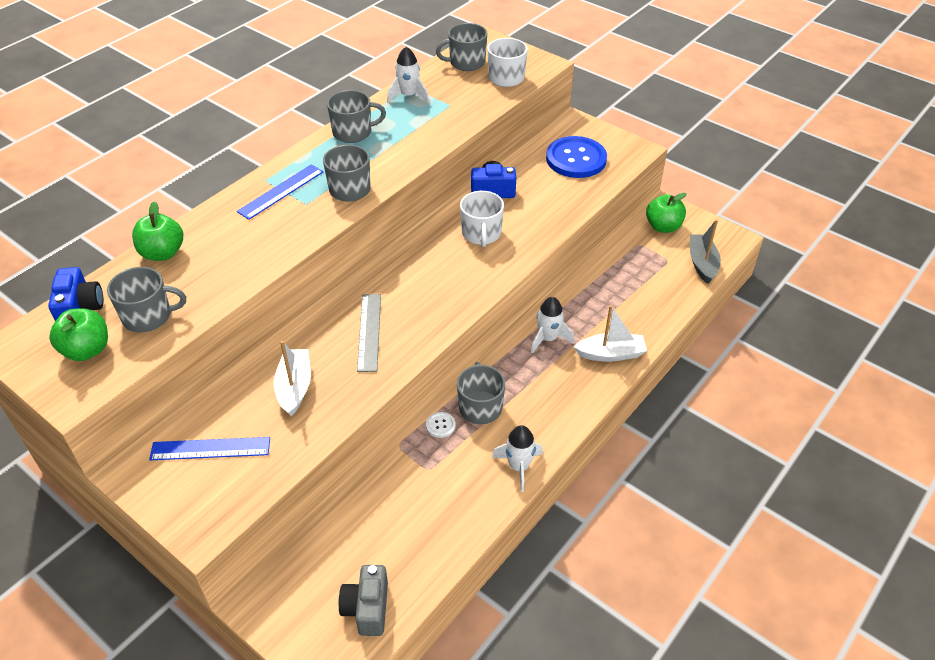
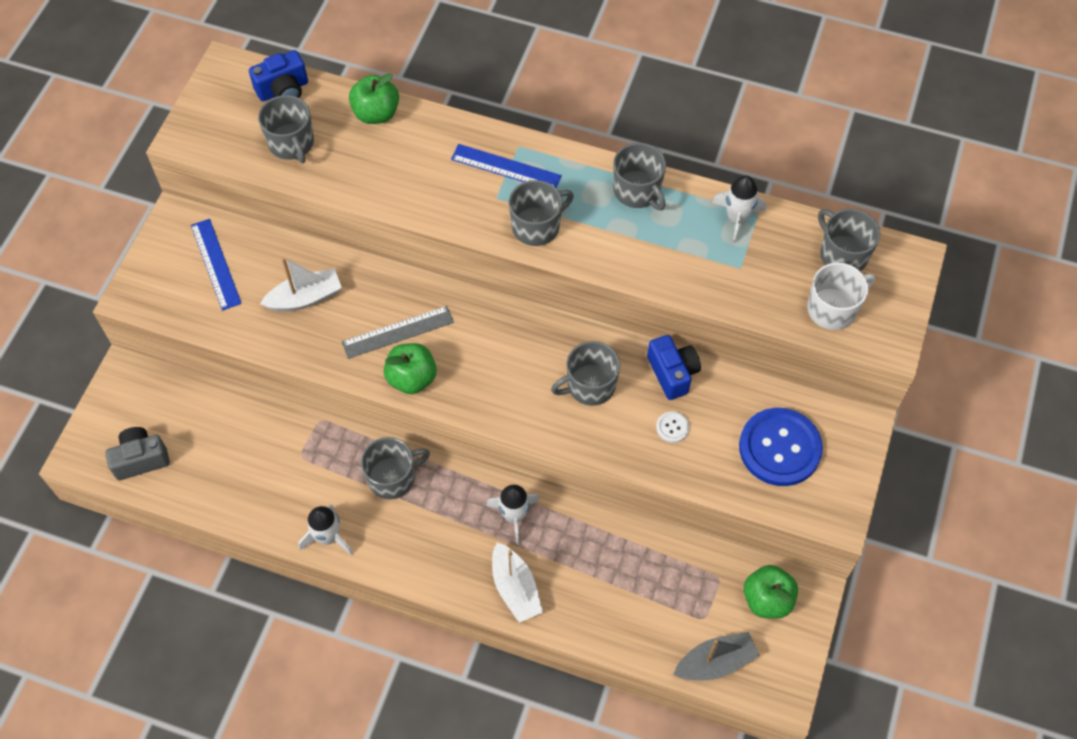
camera: 70 degrees right, 15 degrees up
green apple [49,308,108,361] -> green apple moved to [384,343,437,394]
white button [426,412,456,438] -> white button moved to [656,411,689,443]
white mug [460,191,504,247] -> grey mug [551,341,620,406]

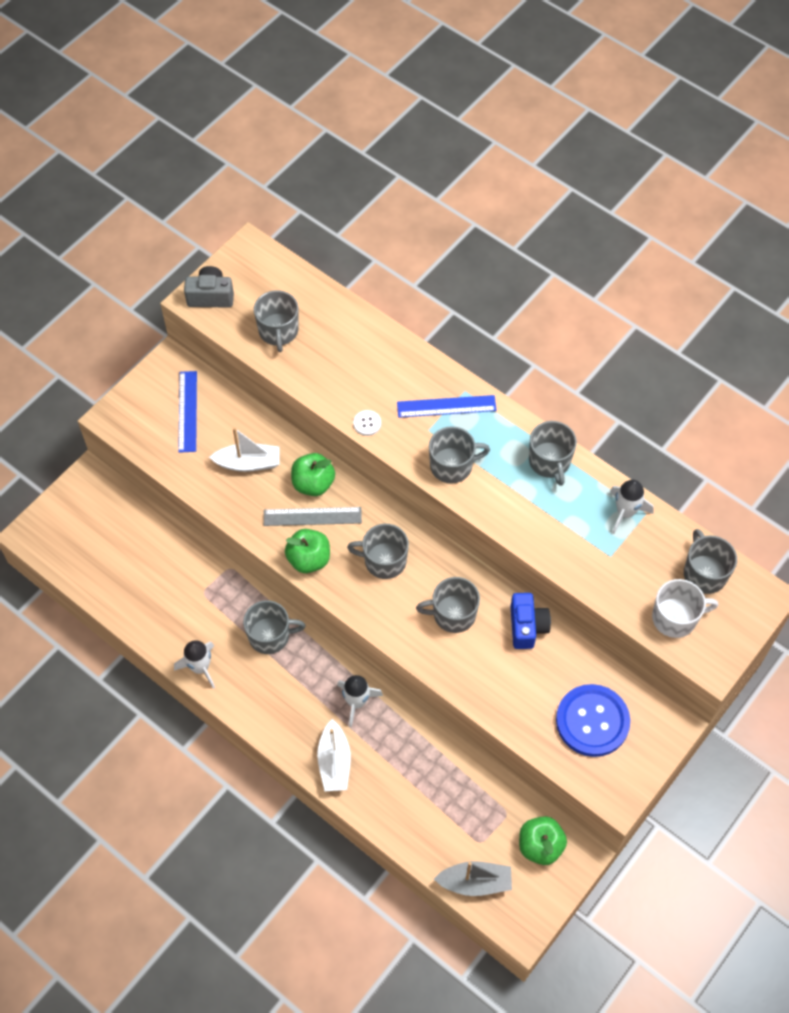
camera: 20 degrees right, 0 degrees up
grey camera [105,427,170,480] -> grey camera moved to [184,266,234,308]
blue camera [249,50,308,101] -> none
green apple [349,73,399,124] -> green apple moved to [291,453,335,496]
blue ruler [451,144,562,188] -> blue ruler turned 45 degrees counterclockwise [397,395,497,418]
white button [656,411,689,443] -> white button moved to [353,410,381,436]
none -> grey mug [347,524,409,579]

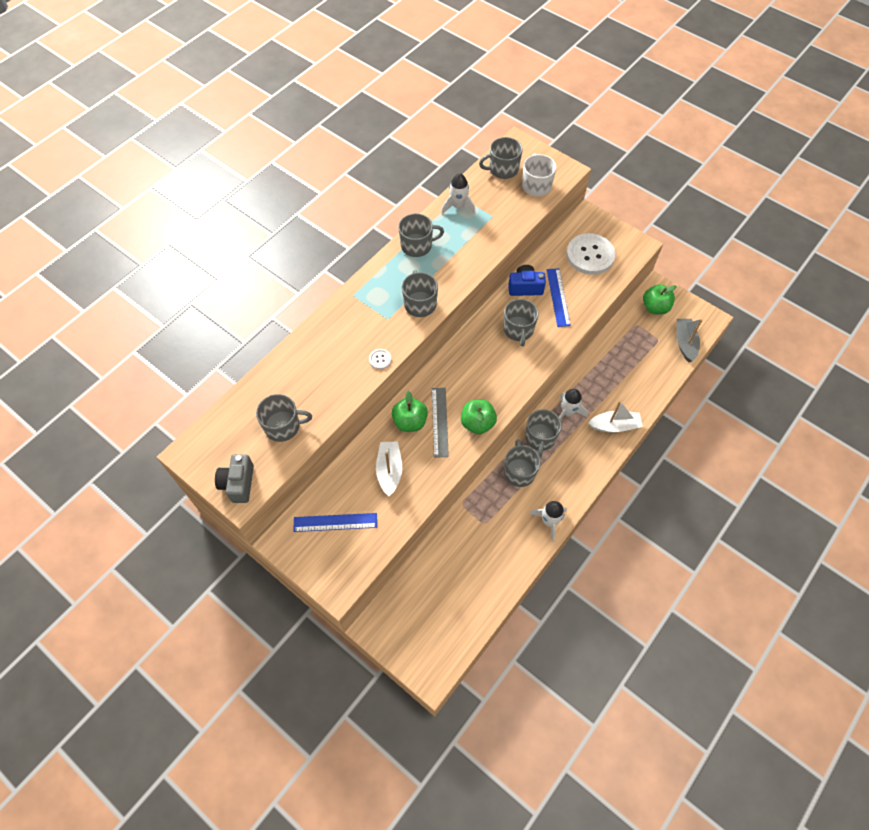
camera: 90 degrees left, 0 degrees up
grey mug [347,524,409,579] -> grey mug moved to [525,409,562,458]
blue ruler [397,395,497,418] -> blue ruler moved to [547,268,571,327]
blue button [556,684,630,757] -> white button [566,233,616,275]

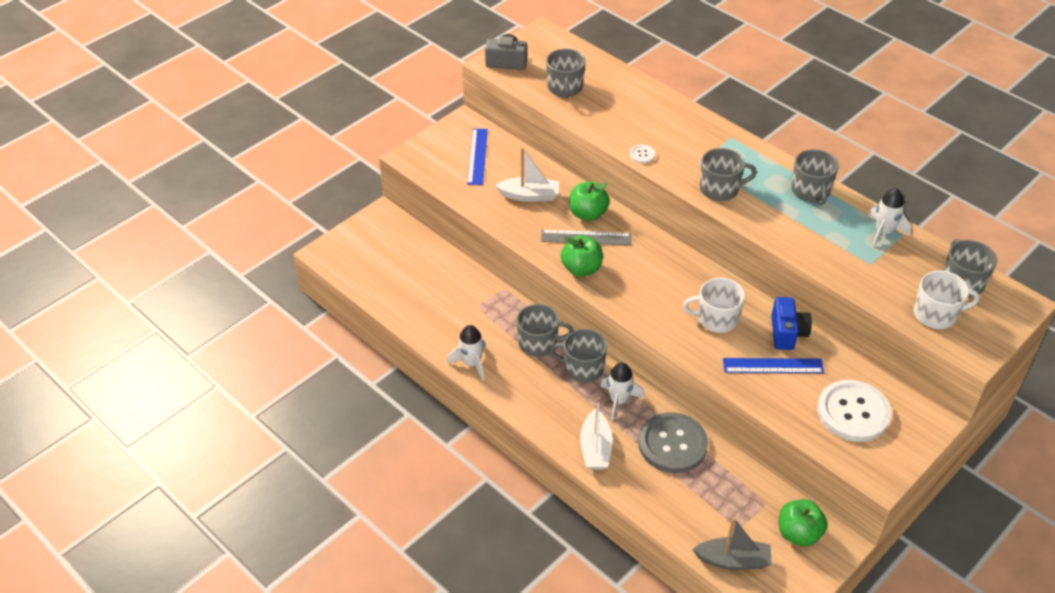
camera: 95 degrees right, 15 degrees down
grey mug [504,299,539,346] -> white mug [683,278,745,333]
none -> grey button [638,412,708,473]

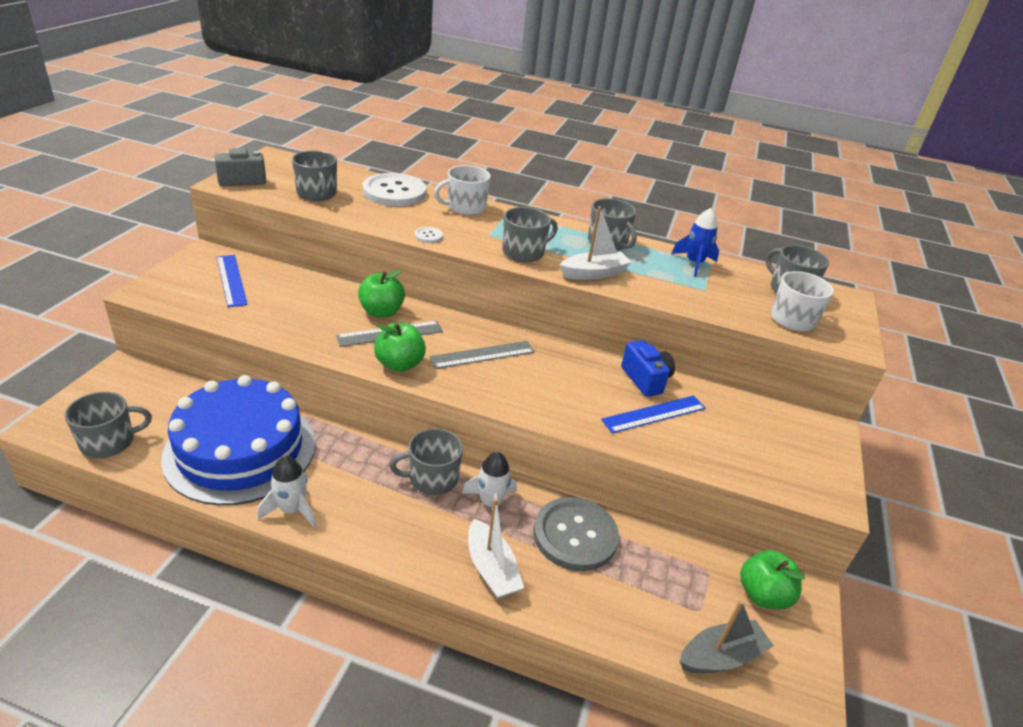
camera: 30 degrees left, 10 degrees down
white boat [495,147,559,202] -> white boat moved to [560,206,632,280]
grey mug [516,304,574,357] -> grey mug moved to [65,392,152,458]
white mug [683,278,745,333] -> white mug moved to [434,165,491,215]
white button [817,380,891,442] -> white button moved to [362,173,426,206]
white rocket [868,188,911,248] -> blue rocket [671,208,719,277]
none -> blue cake [161,375,315,505]
none -> grey ruler [429,341,535,369]

